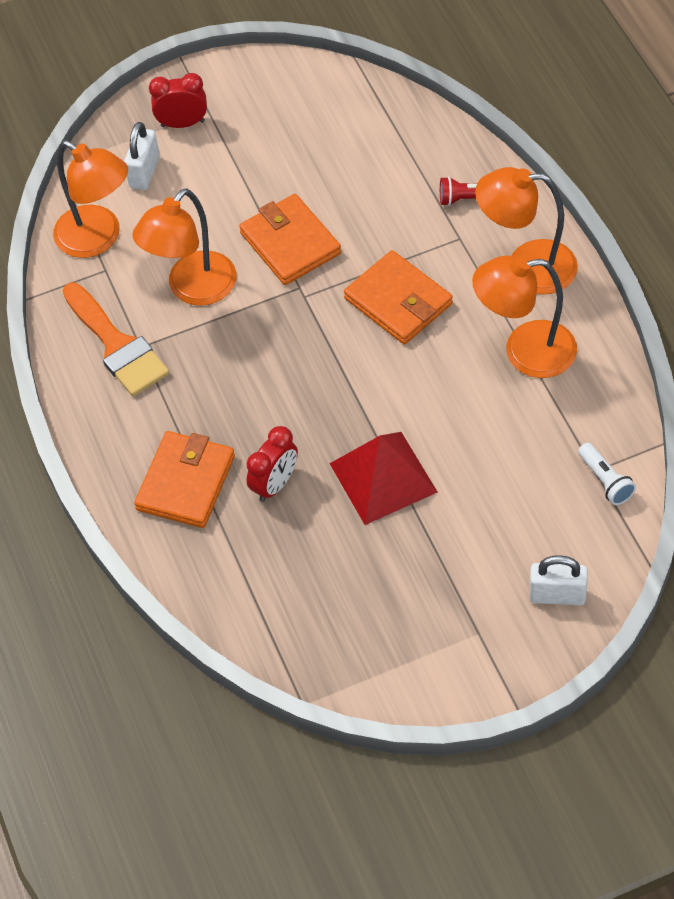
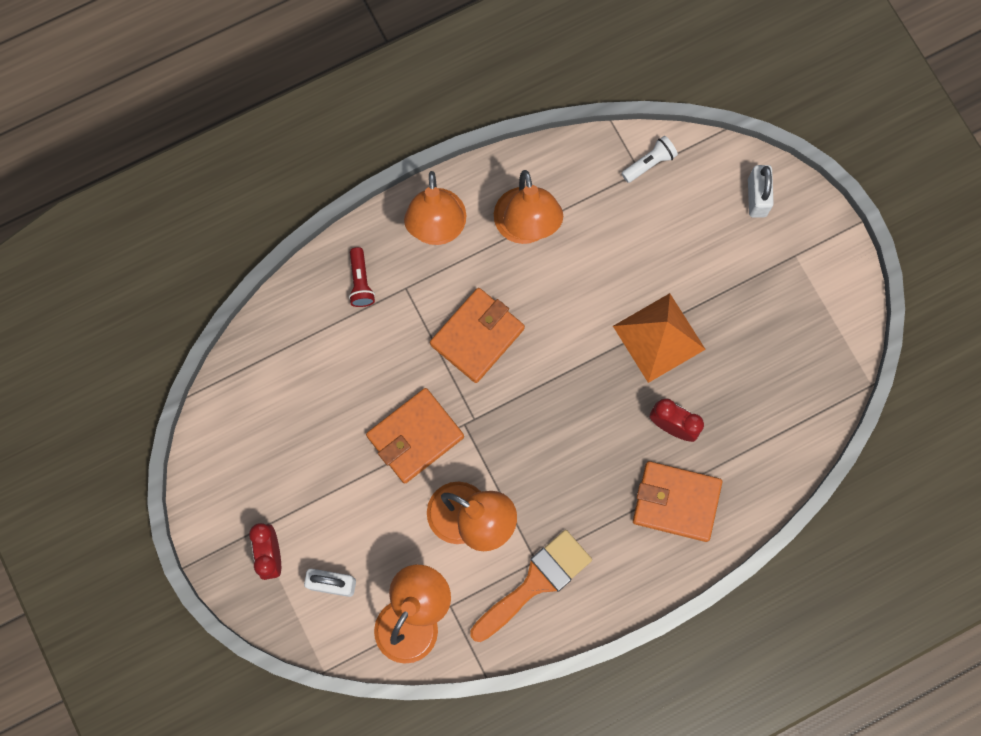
camera: 100 degrees left, 20 degrees up
red pyramid [329,432,438,525] -> orange pyramid [613,293,706,383]

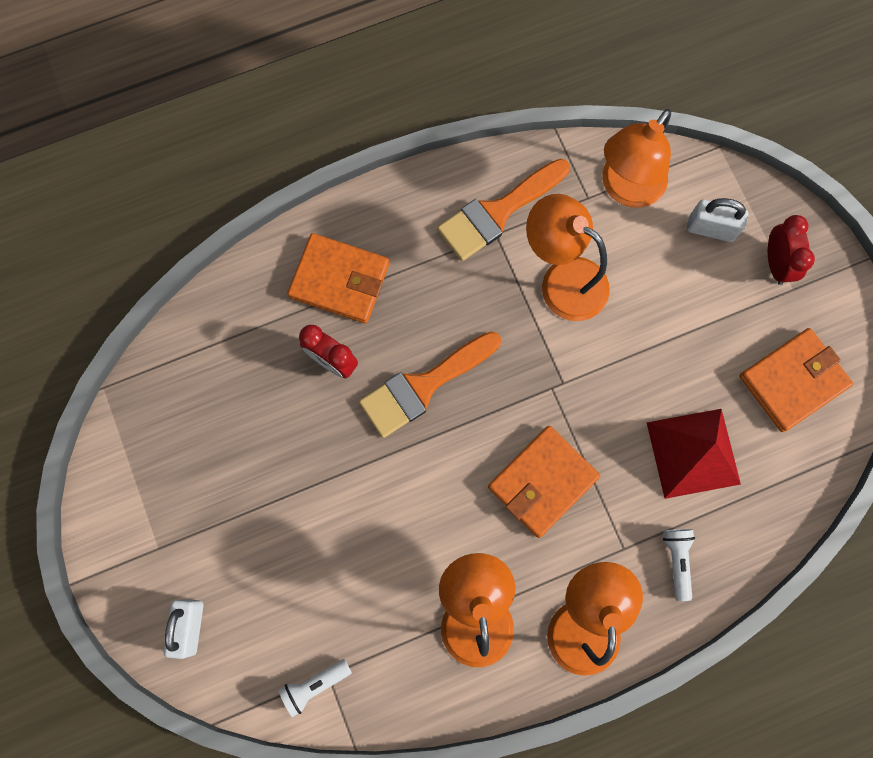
camera: 175 degrees left, 0 degrees up
red flashlight [349,247,375,307] -> white flashlight [663,529,695,601]
orange wallet [366,388,464,484] -> orange wallet moved to [739,328,853,432]
orange pyramid [613,293,706,383] -> none
none -> orange brush [359,331,501,438]
none -> red pyramid [646,409,741,499]

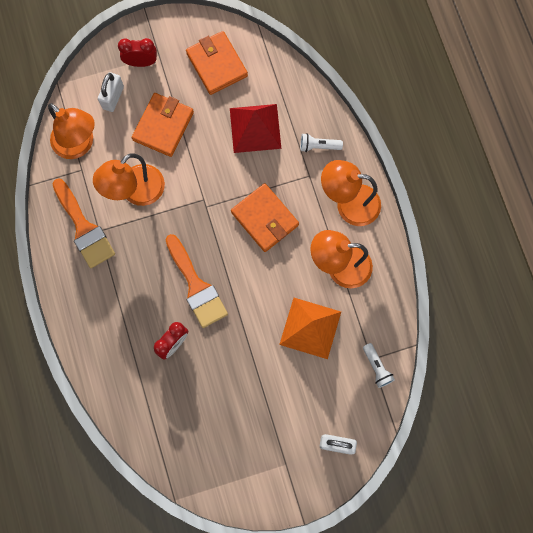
camera: 85 degrees left, 0 degrees up
orange wallet [287,233,389,323] -> orange wallet moved to [132,93,194,157]
none -> orange pyramid [279,298,341,359]

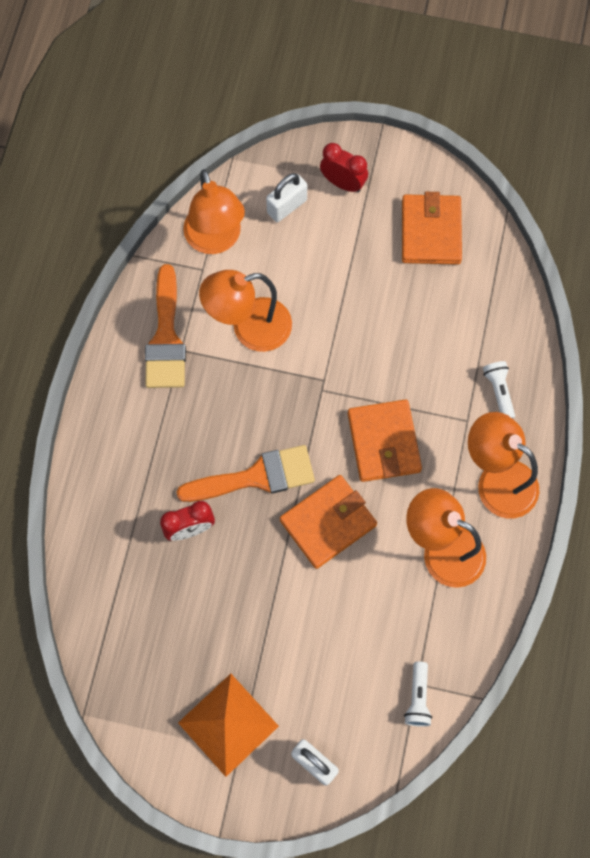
camera: 30 degrees right, 5 degrees down
orange wallet [132,93,194,157] -> orange wallet moved to [280,475,377,569]
orange brush [166,234,228,328] -> orange brush turned 105 degrees counterclockwise [177,445,315,502]
red pyramid [230,104,282,153] -> none
orange pyramid [279,298,341,359] -> orange pyramid moved to [178,674,279,777]
white flashlight [300,133,343,152] -> white flashlight turned 45 degrees clockwise [483,361,515,419]

